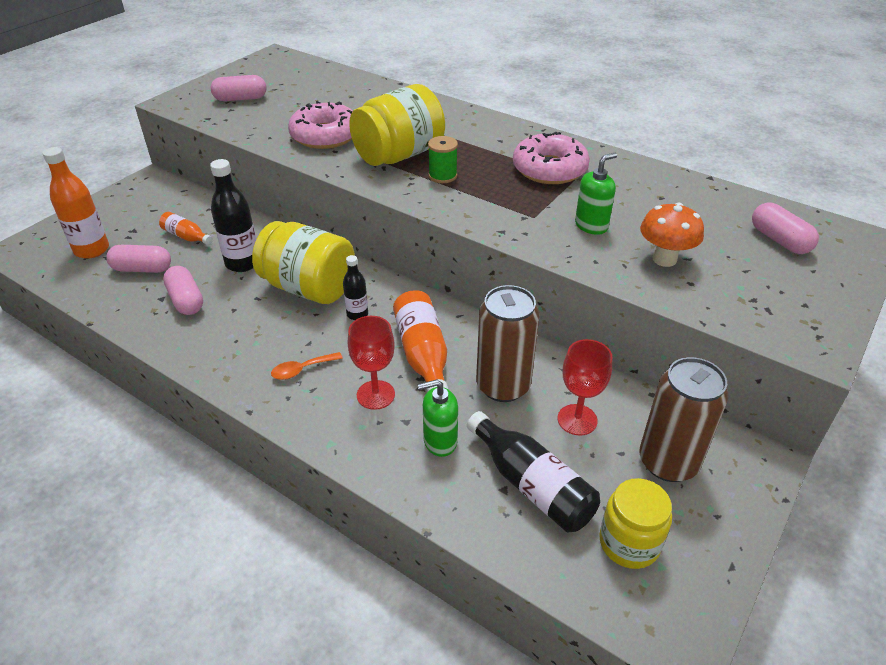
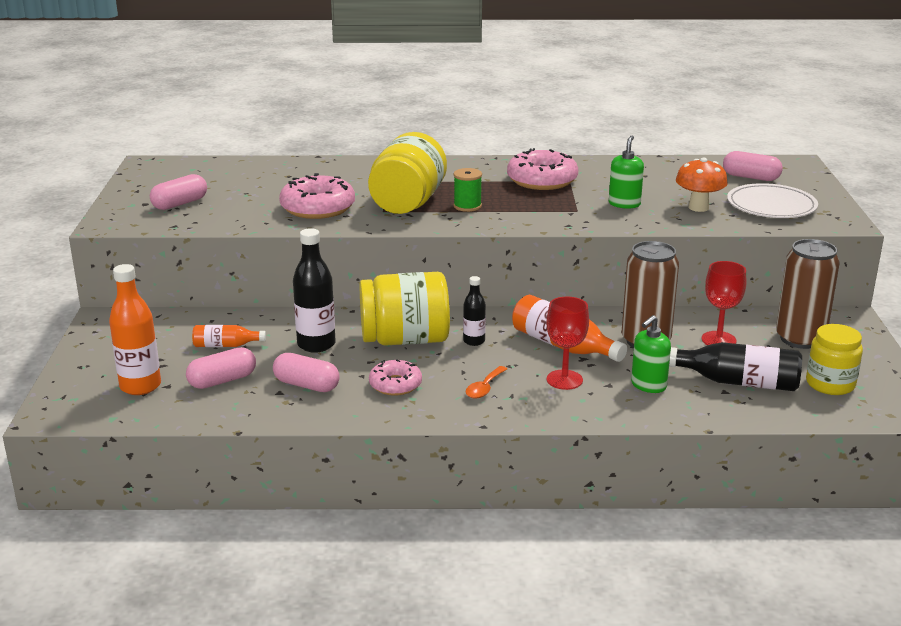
camera: 35 degrees left, 15 degrees down
none -> pink donut [369,359,422,396]
none -> white plate [727,183,818,218]

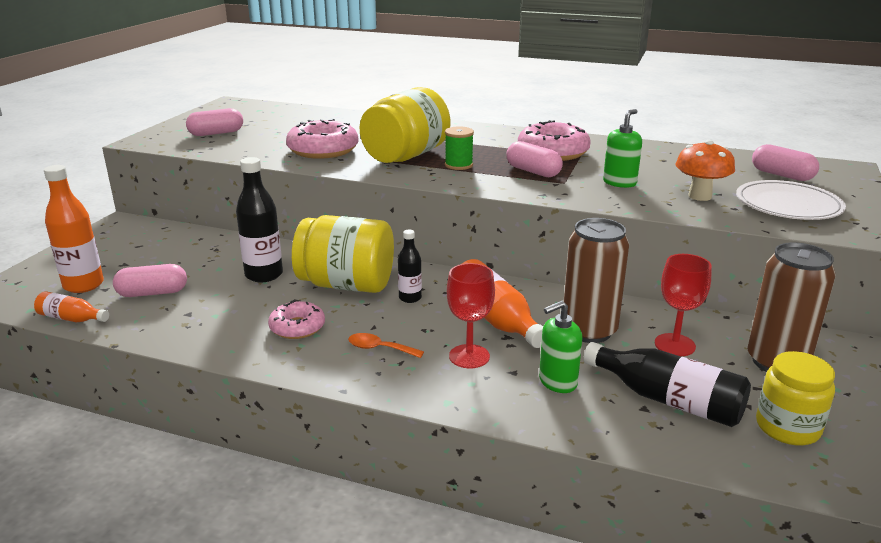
camera: 20 degrees right, 0 degrees up
orange bottle [192,325,266,347] -> orange bottle moved to [34,291,109,323]
pink capsule [273,353,340,392] -> pink capsule moved to [506,141,563,177]
orange spoon [465,366,507,398] -> orange spoon turned 60 degrees clockwise [348,333,424,358]

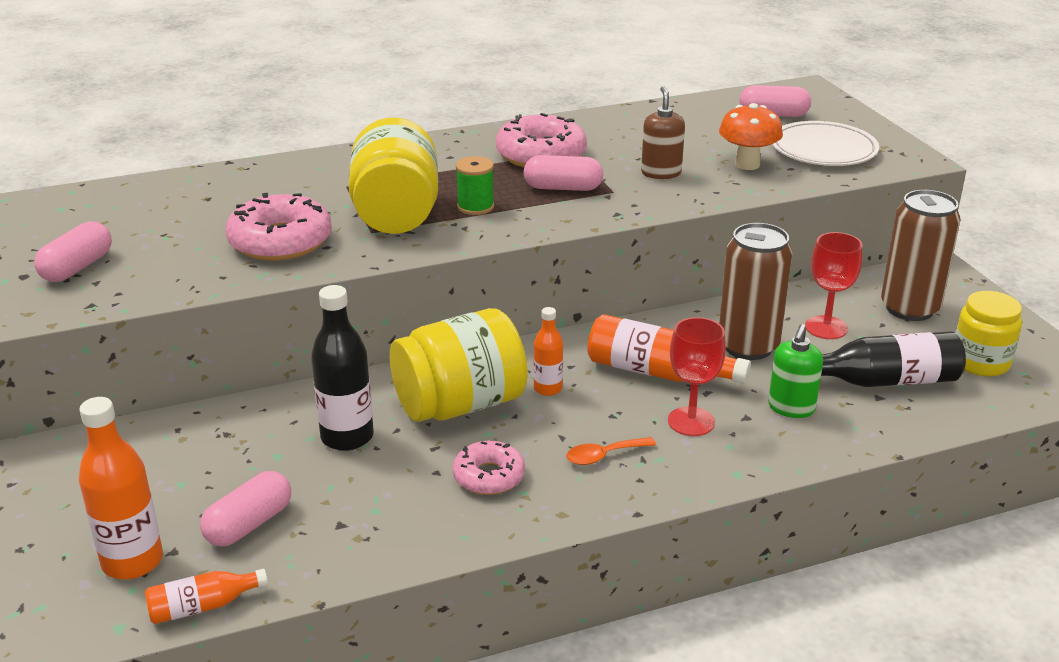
camera: 40 degrees left, 5 degrees up
black bottle [398,230,422,303] -> orange bottle [533,307,563,396]
green soap dispenser [603,109,642,188] -> brown soap dispenser [641,86,685,179]

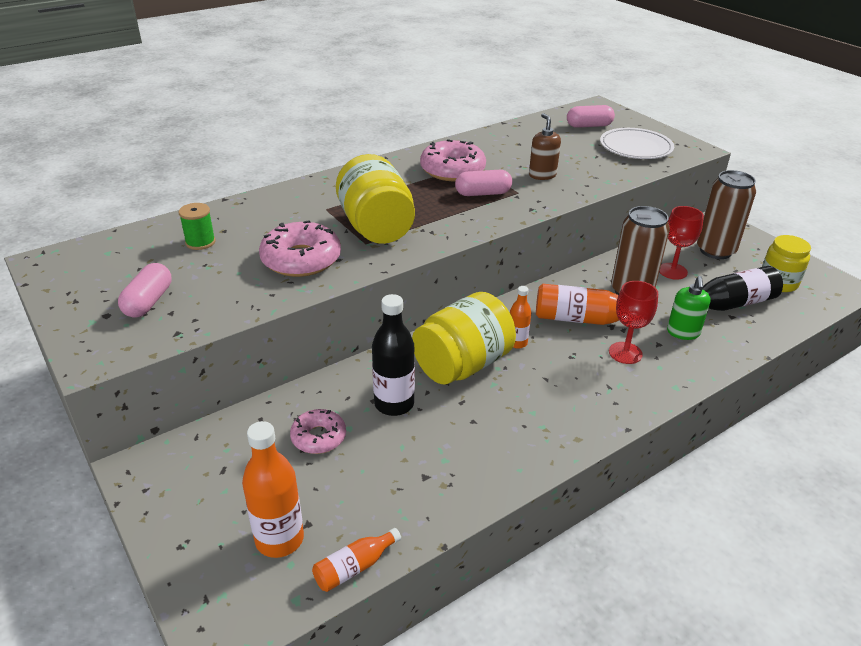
camera: 15 degrees left, 5 degrees up
pink capsule [200,471,291,546] -> none
pink donut [453,441,525,495] -> pink donut moved to [290,409,346,454]
green spool [456,156,494,215] -> green spool moved to [179,203,216,250]
orange spoon [566,437,656,465] -> none
orange mushroom [719,103,783,170] -> none

